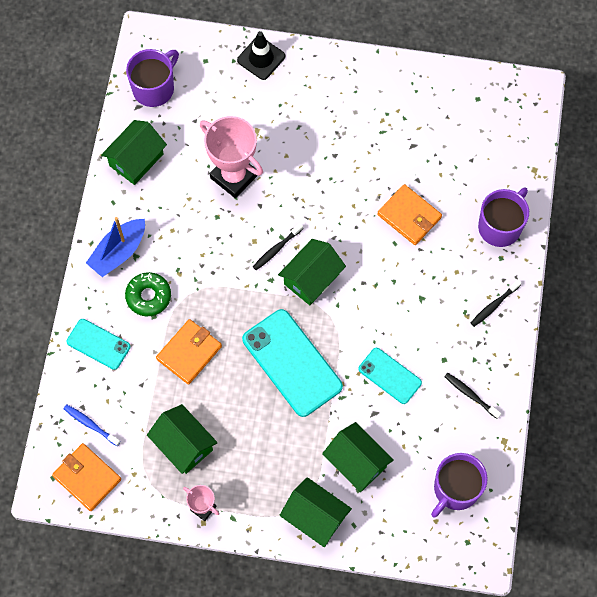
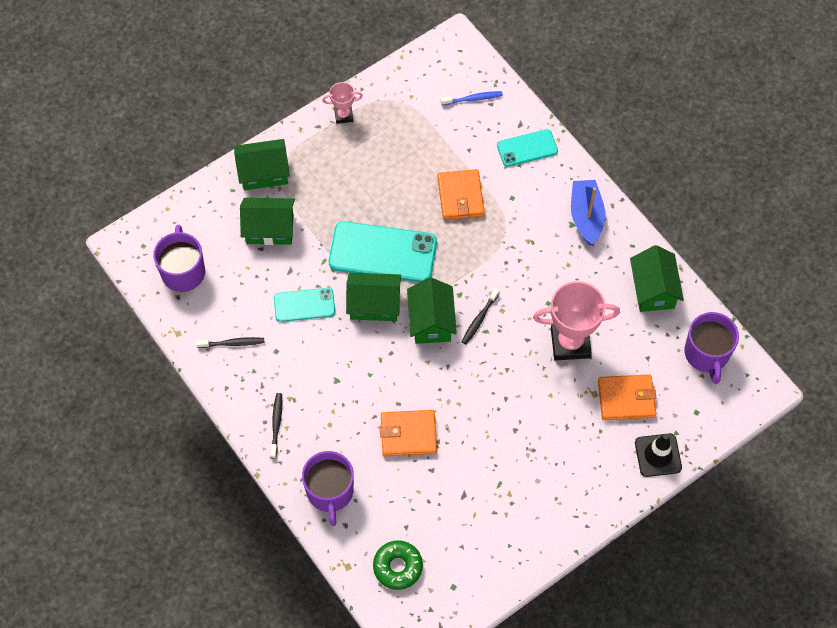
camera: 135 degrees right, 5 degrees down
orange wallet [52,443,121,511] -> orange wallet moved to [598,374,656,420]
green donut [125,272,171,316] -> green donut moved to [373,540,423,590]
green house [147,404,218,474] -> green house moved to [346,273,401,321]
black toothbrush [253,223,303,270] -> black toothbrush turned 150 degrees counterclockwise [462,288,500,345]

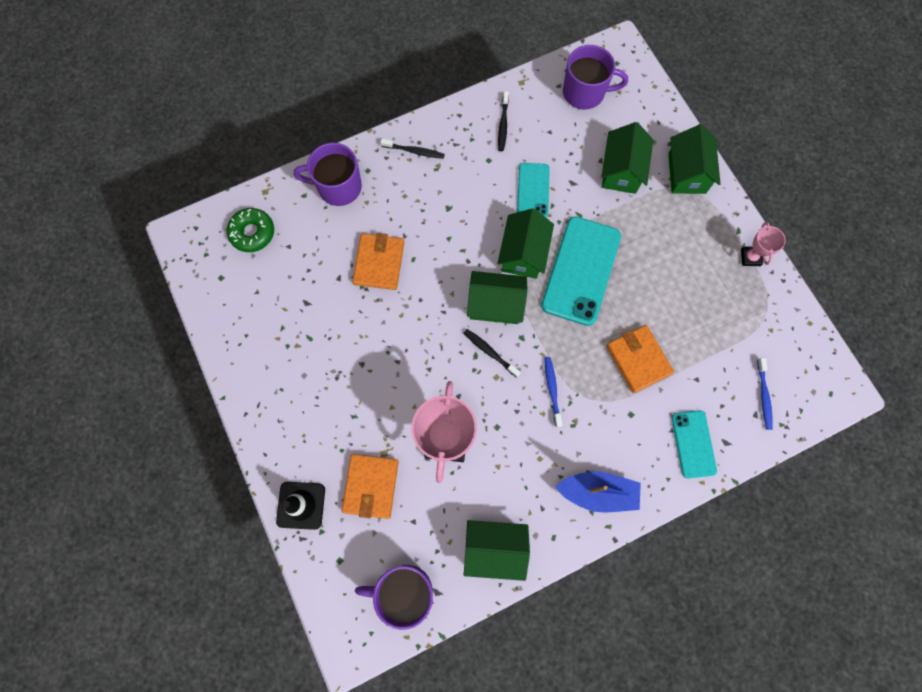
camera: 100 degrees right, 10 degrees up
orange wallet [437,169,485,220] -> orange wallet turned 60 degrees clockwise [607,325,674,393]
none -> blue toothbrush [544,357,563,427]

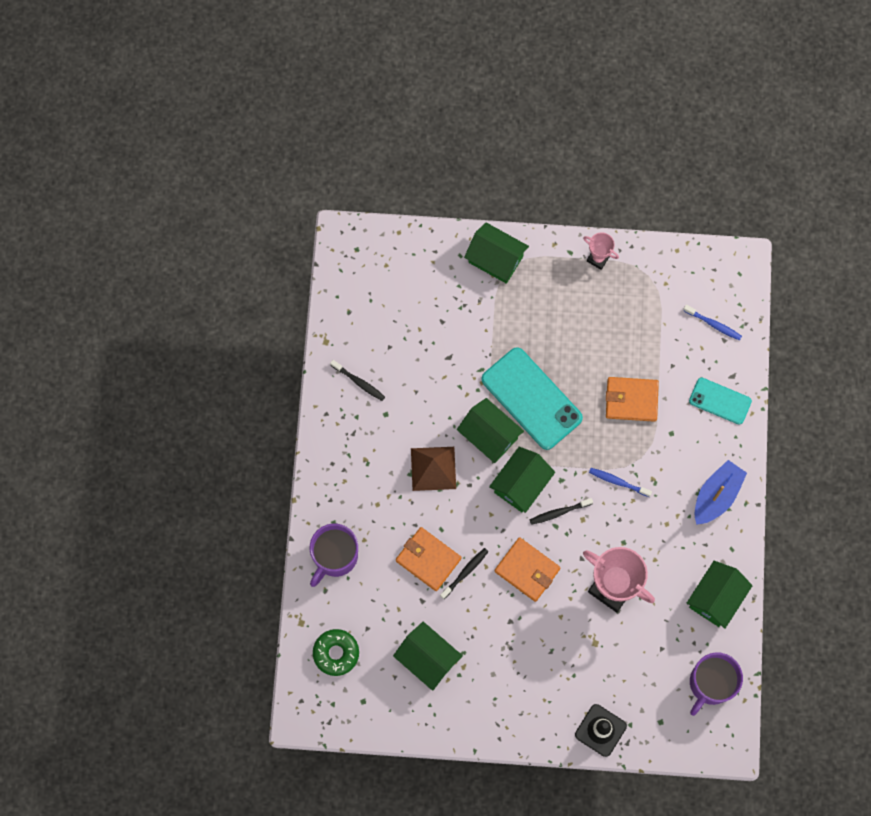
camera: 60 degrees left, 0 degrees up
orange wallet [342,454,398,519] -> orange wallet moved to [495,537,561,602]
black toothbrush [380,138,445,159] -> black toothbrush moved to [440,548,489,599]
turquoise phone [517,163,550,217] -> none
purple mug [563,45,628,110] -> none
green house [601,122,653,194] -> green house moved to [393,622,463,691]
none -> brown pyramid [411,447,456,491]

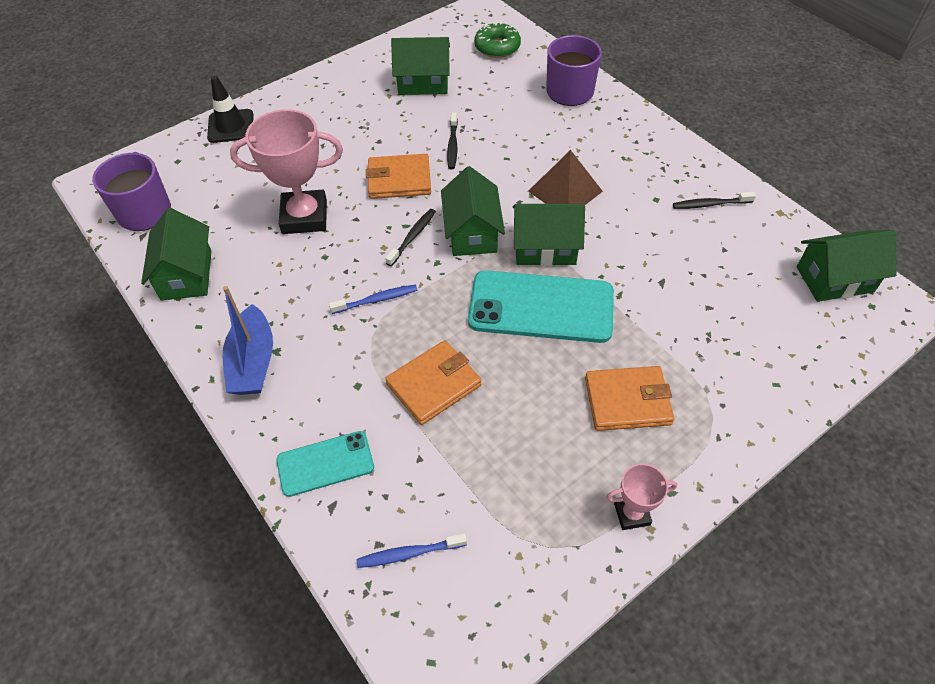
camera: 140 degrees right, 20 degrees down
orange wallet [396,527,461,591] -> orange wallet moved to [585,366,674,431]
green house [464,223,529,284] -> green house moved to [797,230,897,302]

